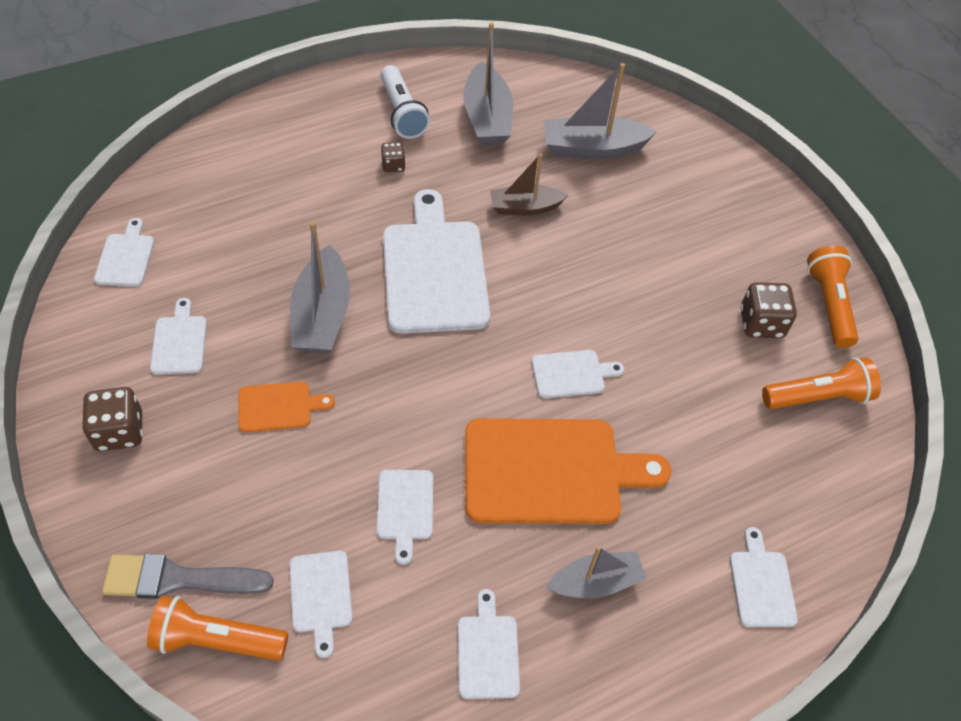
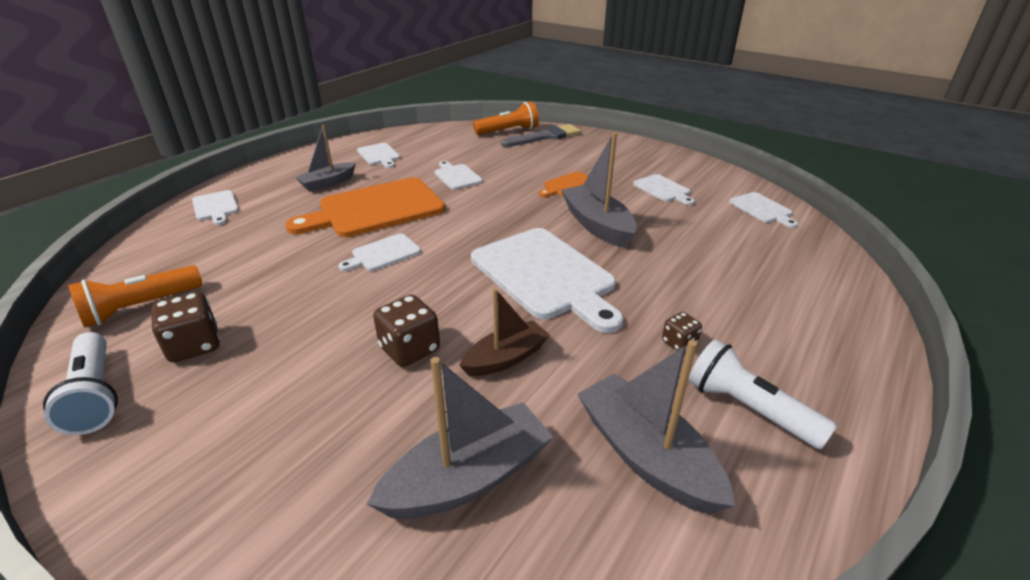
camera: 155 degrees right, 20 degrees down
brown dice [82,387,143,451] -> brown dice moved to [373,294,440,367]
white cutting board [289,551,352,658] -> none
orange flashlight [807,246,858,348] -> white flashlight [43,332,118,435]

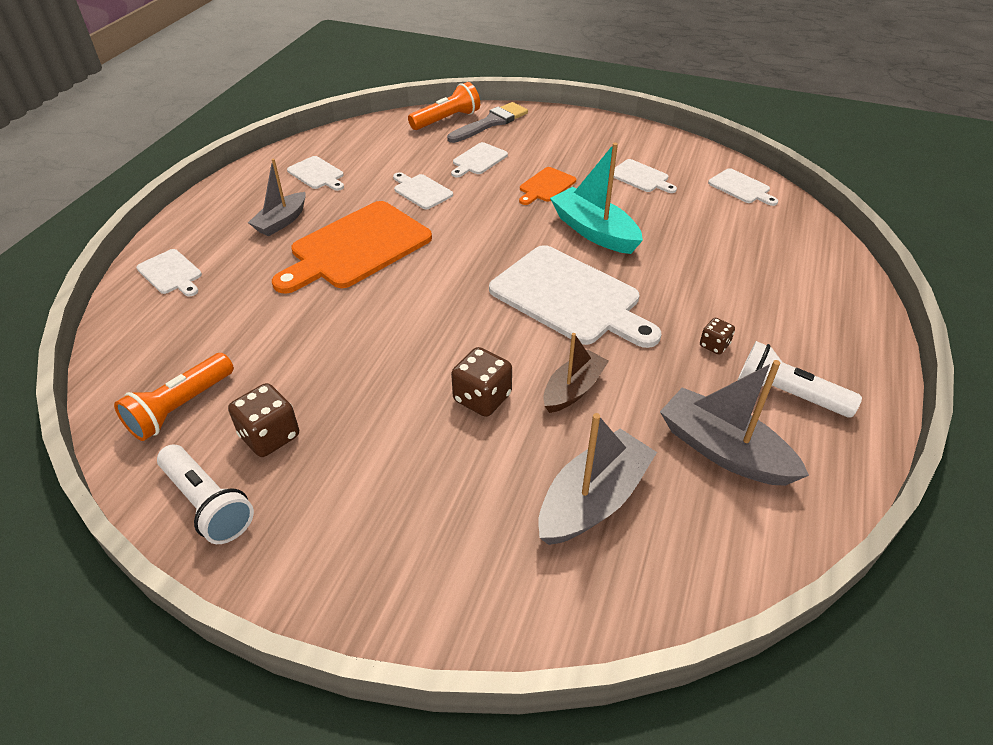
camera: 15 degrees left, 10 degrees up
white cutting board [338,233,421,271] -> white cutting board moved to [451,142,508,177]
grey boat [561,132,637,248] -> turquoise boat [550,143,643,254]

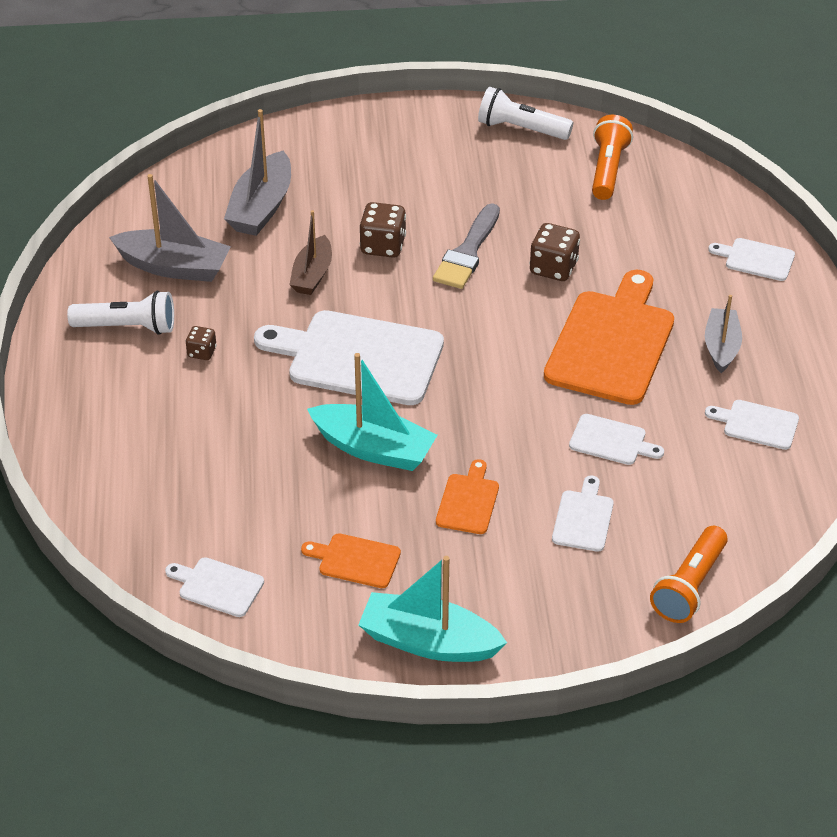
camera: 155 degrees right, 0 degrees up
brown dice [228,383,299,457] -> brown dice moved to [529,223,580,281]
grey brush [447,102,528,143] -> grey brush moved to [433,203,500,289]
white cutting board [614,159,677,193] -> orange cutting board [301,533,401,588]
none -> turquoise boat [358,556,507,662]

